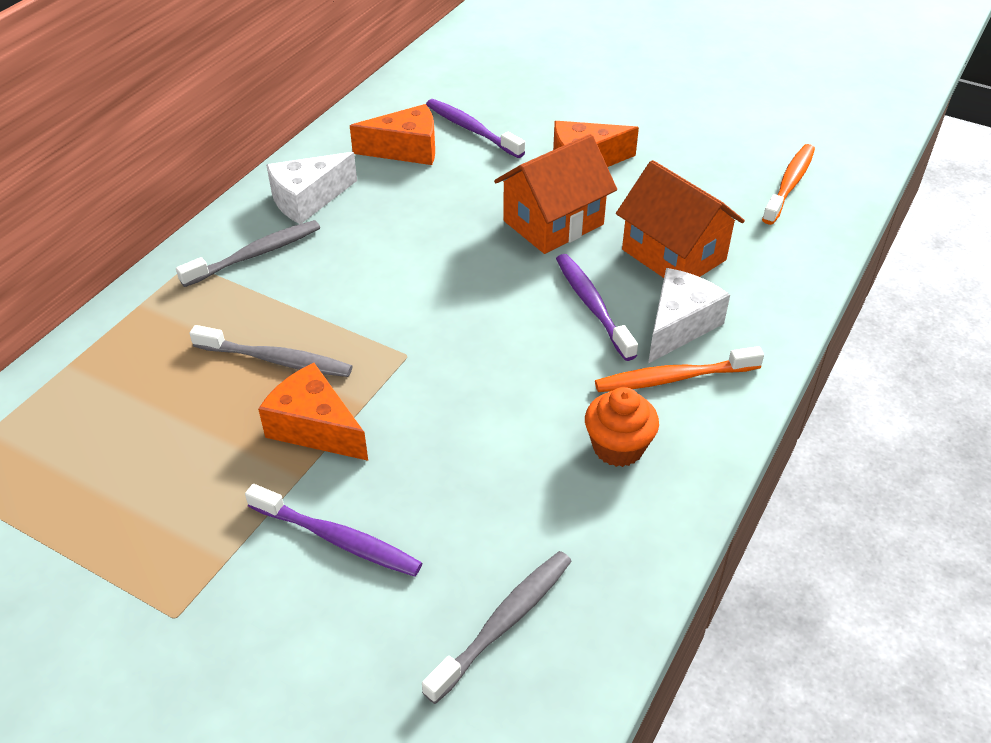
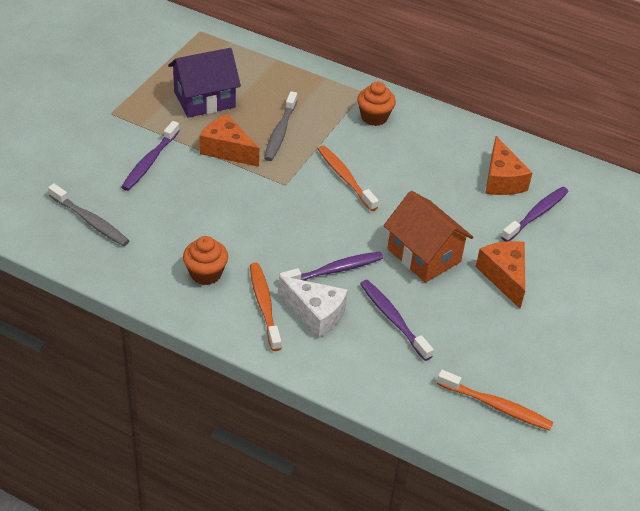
camera: 85 degrees right, 0 degrees up
grey toothbrush [176,220,320,287] -> orange cupcake [357,82,396,126]
orange cheese [258,363,368,461] -> orange cheese turned 90 degrees counterclockwise [199,114,259,167]
white cheese [266,152,357,224] -> none
orange house [616,160,745,278] -> purple toothbrush [360,280,434,361]
none -> purple house [168,48,241,118]
none -> orange toothbrush [318,145,379,211]

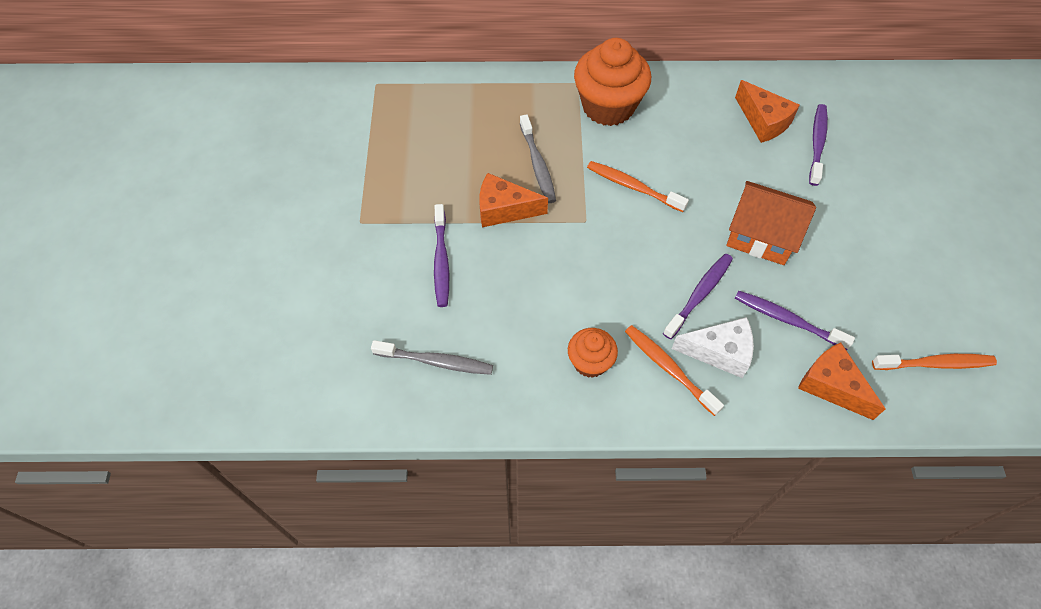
camera: 25 degrees left, 15 degrees up
purple house [168,48,241,118] -> none
orange cupcake [357,82,396,126] -> orange cupcake [574,38,651,126], size x1.84
orange cheese [476,241,525,308] -> orange cheese moved to [798,342,885,420]

